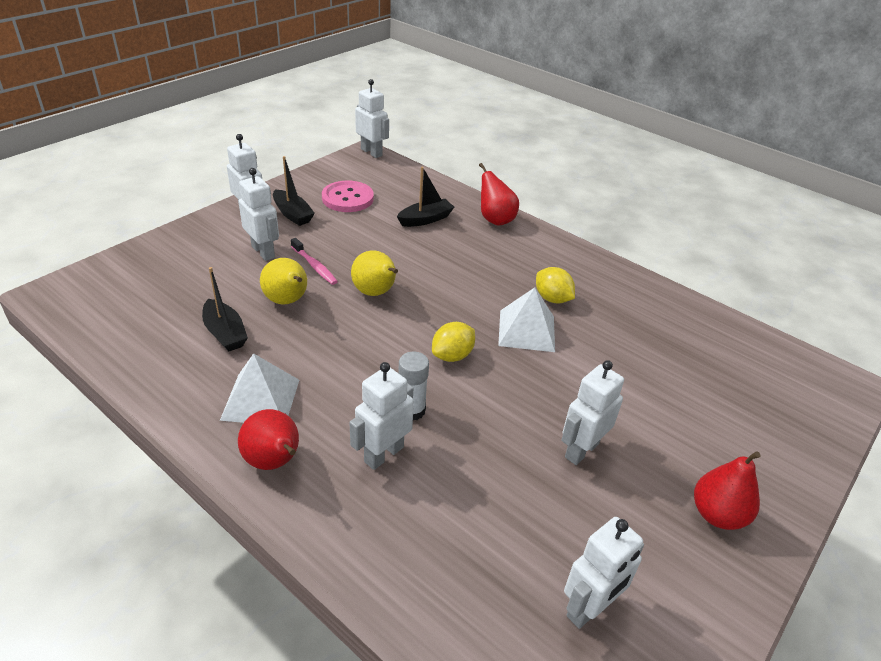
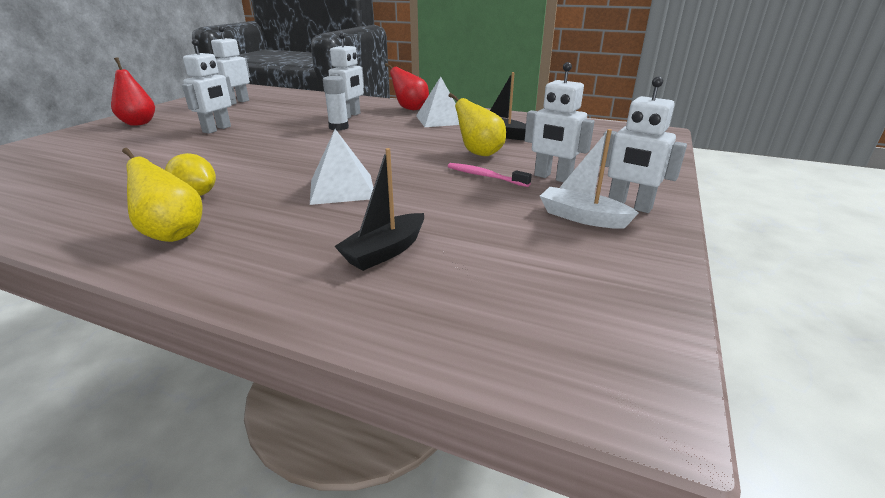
camera: 165 degrees right, 10 degrees down
black boat [273,156,315,226] -> white boat [540,129,639,229]
pink button [322,181,374,212] -> none
yellow pear [351,250,398,296] -> yellow pear moved to [122,148,203,242]
white robot [355,79,389,158] -> none
yellow lemon [432,322,475,362] -> none
red pear [479,163,519,226] -> none
white pyramid [498,287,555,352] -> white pyramid moved to [310,129,373,205]

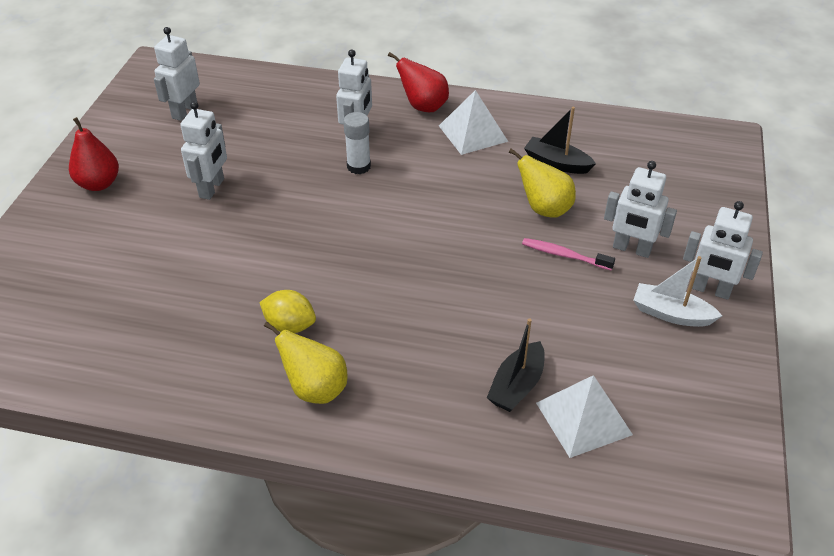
camera: 10 degrees left, 15 degrees up
white pyramid [310,129,373,205] -> white pyramid moved to [536,375,633,458]

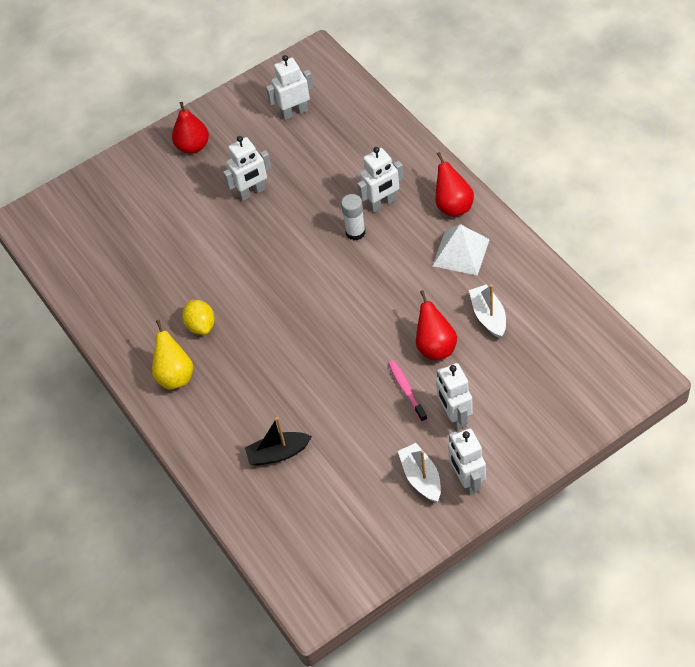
camera: 50 degrees right, 10 degrees up
yellow pear [509,149,576,218] -> red pear [416,290,457,360]
black boat [524,107,596,174] -> white boat [469,284,506,339]
white pyramid [536,375,633,458] -> none

